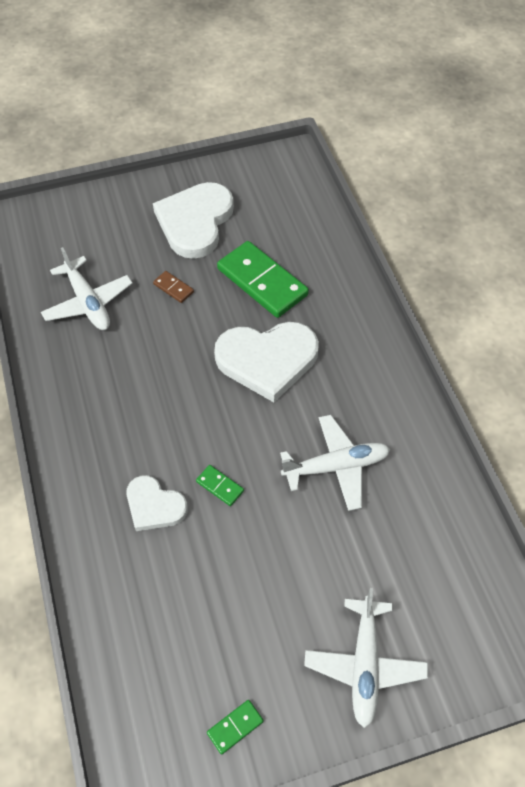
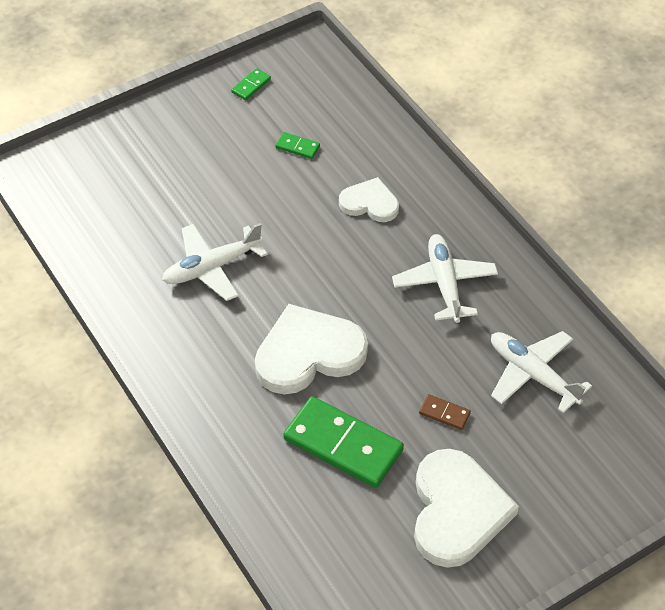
camera: 165 degrees right, 5 degrees down
green domino [196,465,244,506] -> green domino moved to [275,132,320,159]
white plane [304,588,428,728] -> white plane moved to [392,234,498,323]

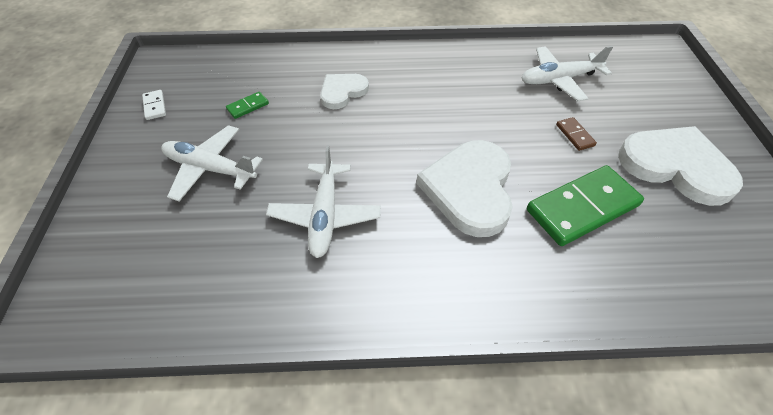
camera: 60 degrees left, 0 degrees up
green domino [231,68,271,100] -> white domino [142,90,166,120]
white plane [392,234,498,323] -> white plane moved to [161,125,263,201]
brown domino [419,394,471,430] -> brown domino turned 75 degrees counterclockwise [556,117,597,151]

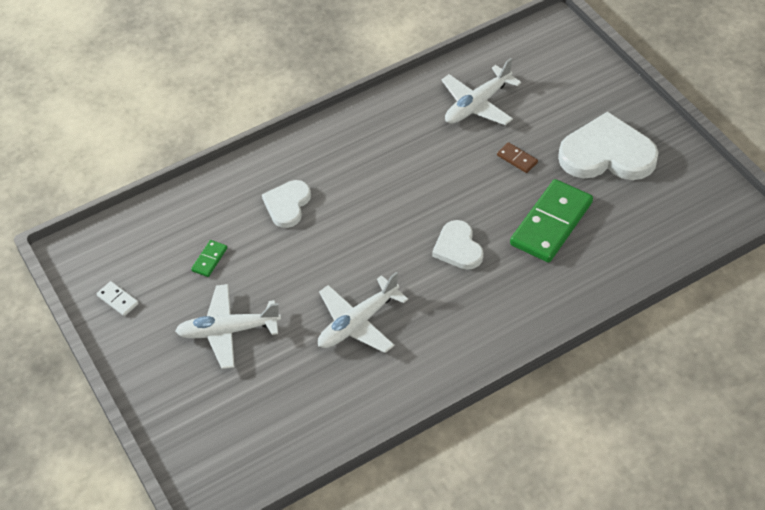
camera: 25 degrees left, 0 degrees up
white plane [266,146,381,258] -> white plane turned 75 degrees clockwise [318,272,408,353]
white heart [417,140,513,237] -> white heart [432,220,483,270], size x0.57

